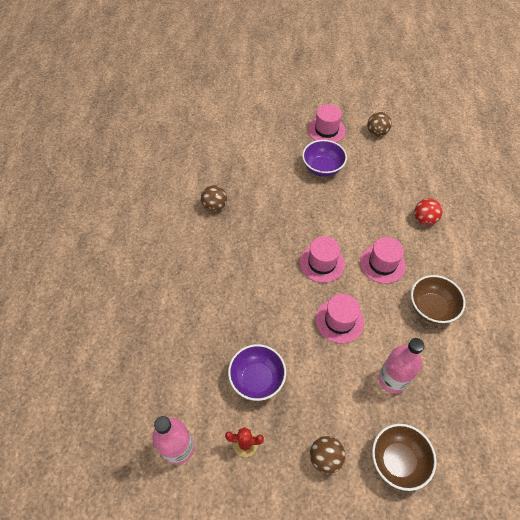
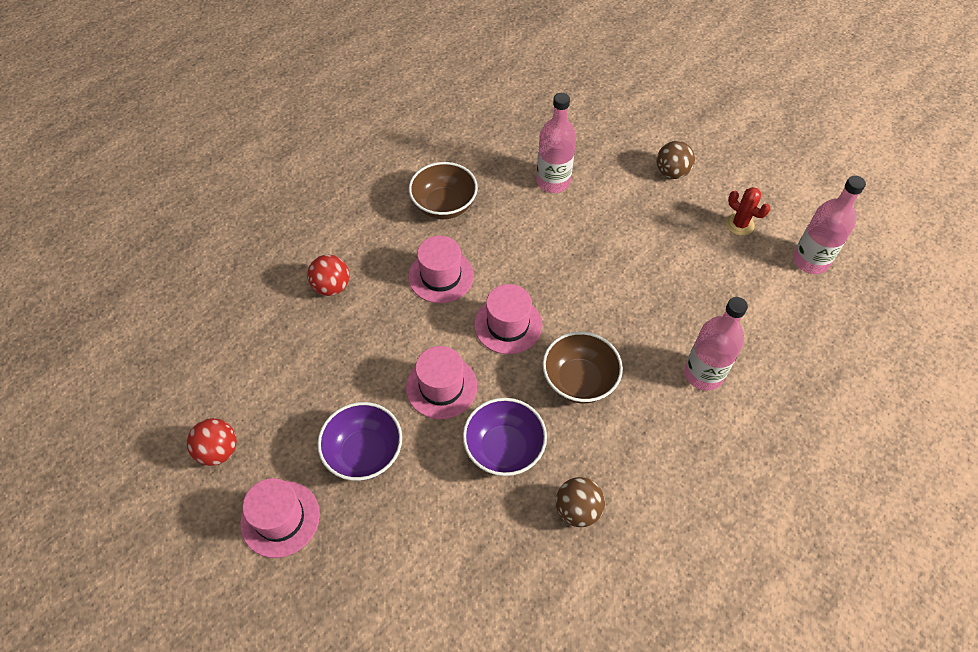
camera: 140 degrees left, 0 degrees up
purple bowl [228,344,286,401] -> purple bowl moved to [463,398,547,476]
pink hat [316,294,364,343] -> pink hat moved to [406,346,477,419]
brown ball [367,112,392,136] -> red ball [187,418,237,466]
brown bowl [372,424,437,491] -> brown bowl moved to [543,332,623,403]
none -> pink bottle [684,297,748,391]

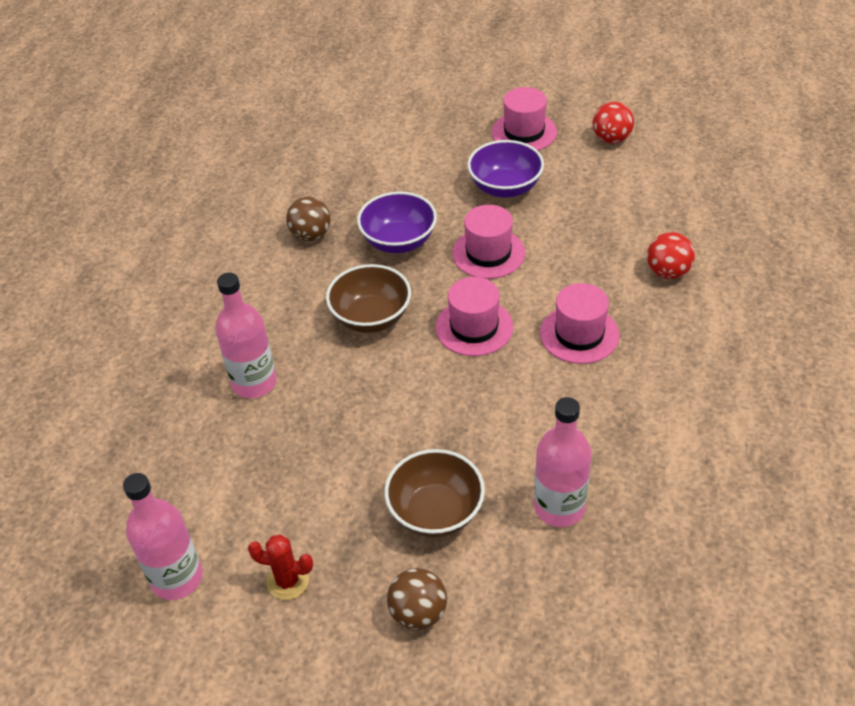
camera: 150 degrees right, 10 degrees down
brown bowl [409,162,478,219] -> brown bowl moved to [384,449,485,537]

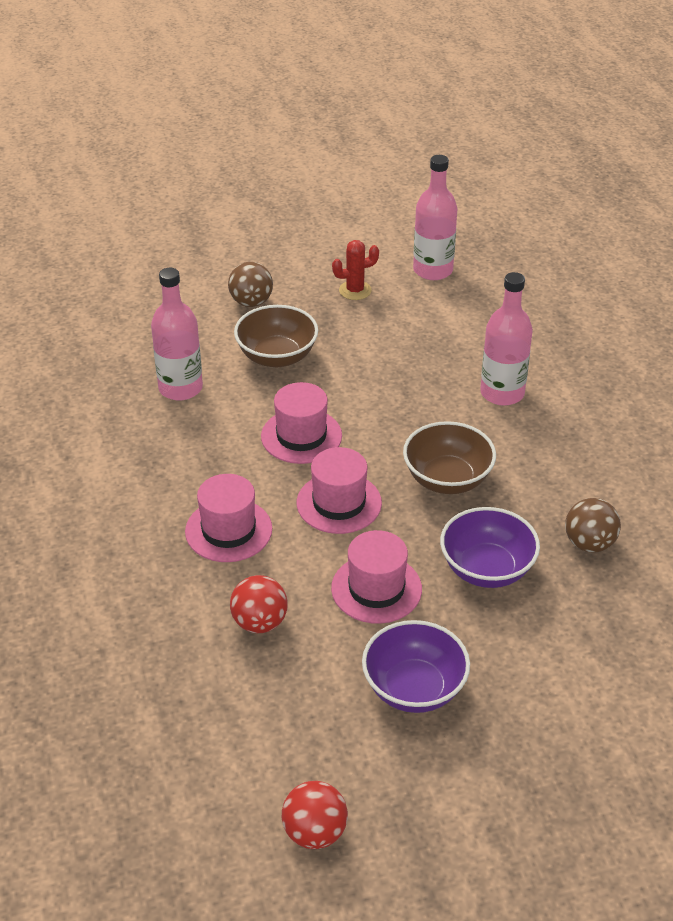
camera: 150 degrees right, 5 degrees down
pink hat [492,87,557,150] -> pink hat moved to [261,382,342,464]
red ball [647,232,695,279] -> red ball moved to [230,575,288,633]

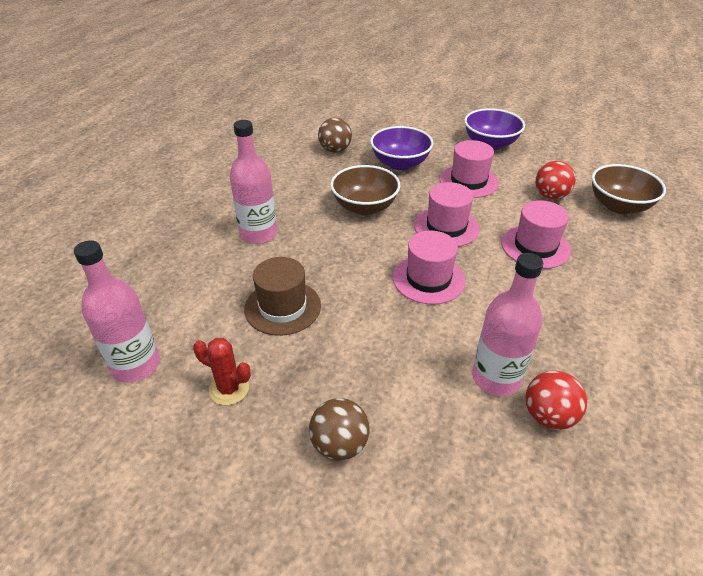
camera: 140 degrees left, 0 degrees up
brown bowl [234,305,318,367] -> brown bowl moved to [592,164,666,214]
red ball [282,781,348,849] -> red ball moved to [526,371,587,430]
none -> brown hat [244,257,321,336]

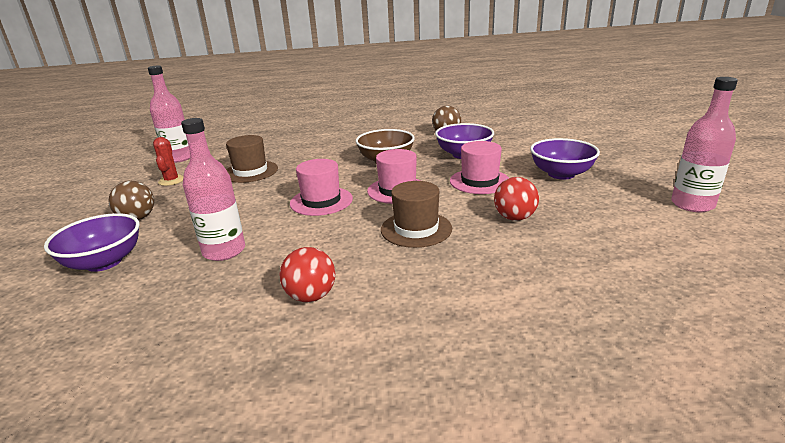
camera: 60 degrees right, 15 degrees down
pink bottle [229,120,277,244] -> pink bottle moved to [671,77,738,212]
pink hat [501,200,571,269] -> brown hat [381,181,452,248]
red ball [526,371,587,430] -> red ball moved to [279,247,335,302]
brown bowl [592,164,666,214] -> none
none -> purple bowl [44,213,140,272]

